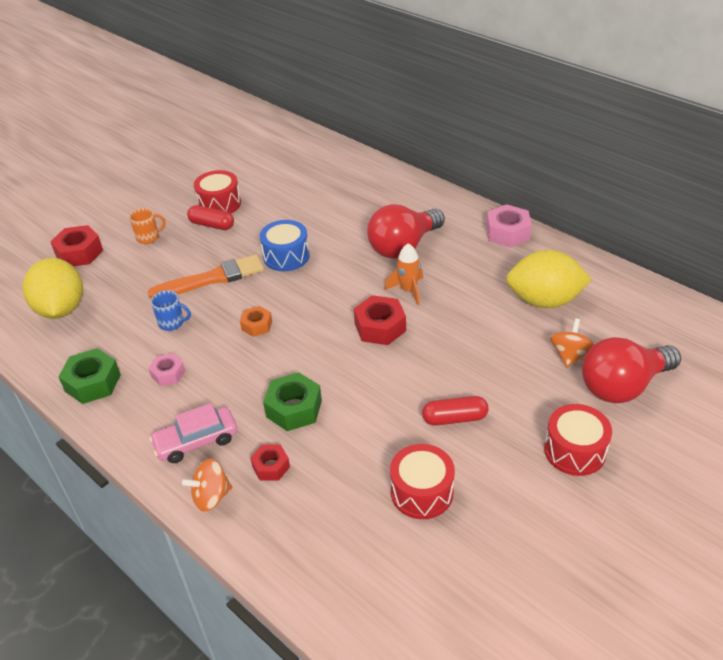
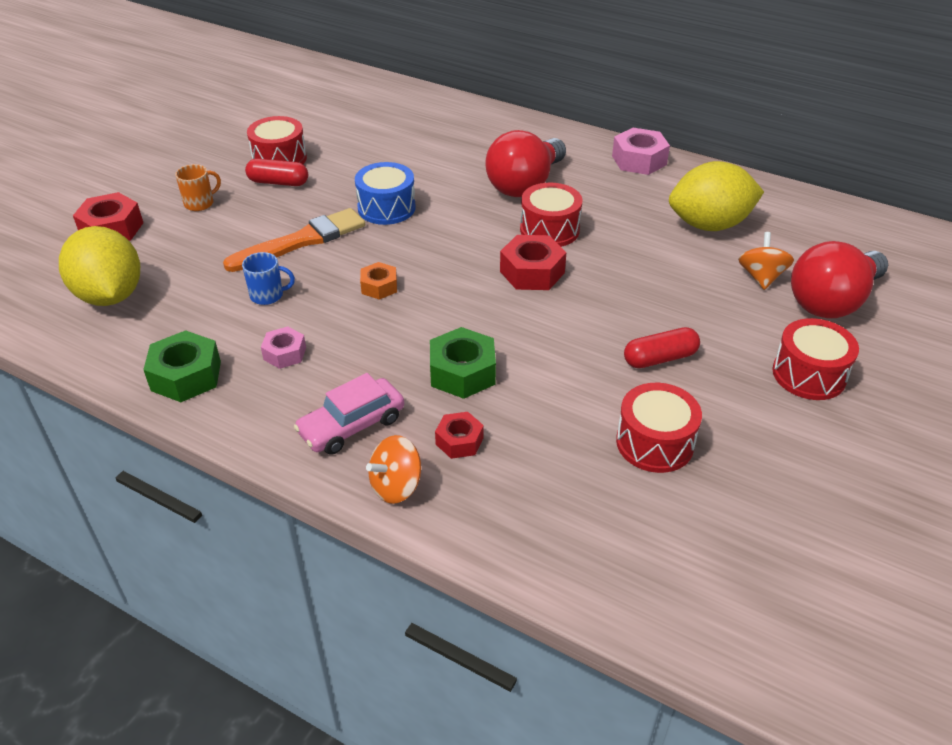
camera: 15 degrees left, 0 degrees up
orange rocket [385,243,423,305] -> red drum [520,183,583,247]

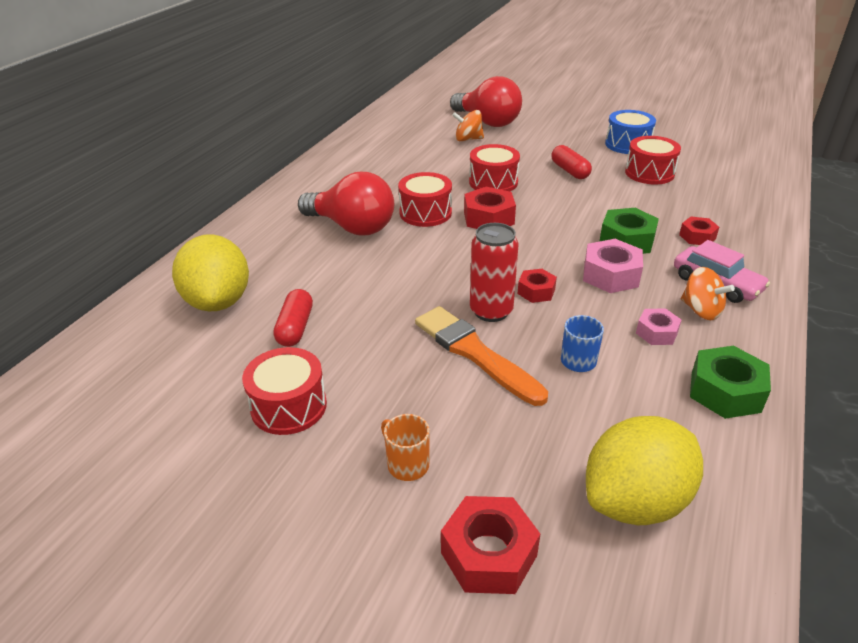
camera: 95 degrees left, 5 degrees down
red capsule [245,159,308,186] -> red capsule moved to [273,289,313,347]
blue drum [355,162,416,225] -> blue drum moved to [605,110,656,154]
orange nut [360,262,397,300] -> red nut [518,269,557,303]
orange spinning top [366,435,421,504] -> orange spinning top moved to [681,267,735,320]
pink nut [612,128,670,175] -> pink nut moved to [583,239,643,293]
yellow lemon [669,161,764,231] -> yellow lemon moved to [172,234,249,311]
red drum [772,318,859,400] -> red drum moved to [469,144,520,191]
none -> red can [470,223,519,322]

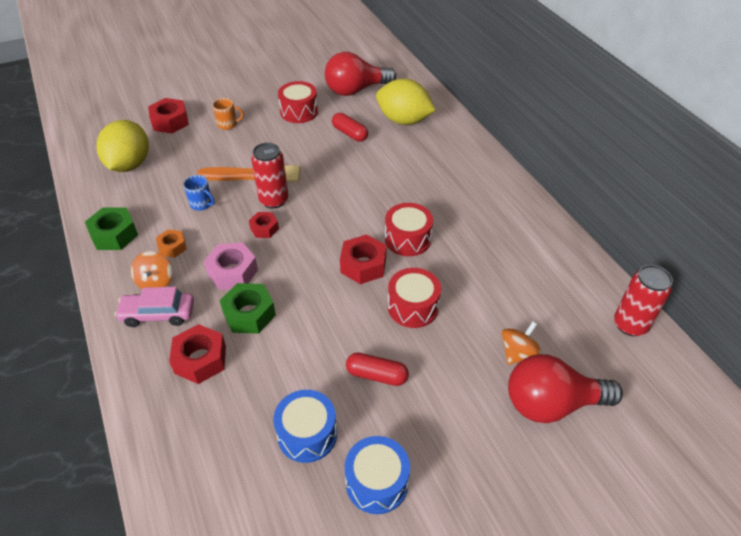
camera: 130 degrees right, 10 degrees up
red light bulb [298,172,394,236] -> red light bulb moved to [325,52,396,96]
red drum [625,136,681,185] -> blue drum [273,390,337,463]
pink nut [636,308,682,345] -> orange nut [156,229,187,258]
red nut [679,217,719,245] -> red nut [169,324,226,384], size x1.63
orange spinning top [681,267,735,320] -> orange spinning top turned 90 degrees counterclockwise [131,251,173,289]
none -> red can [614,265,673,336]

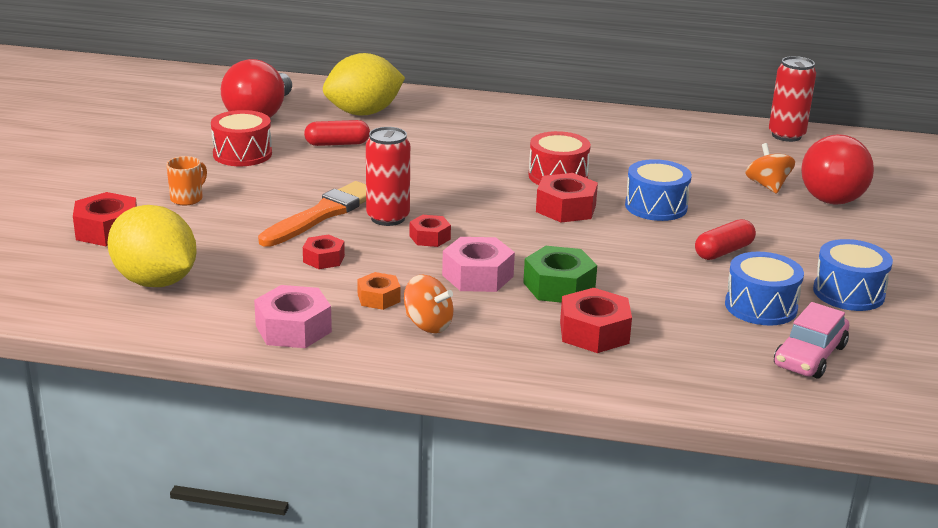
camera: 55 degrees left, 20 degrees down
green nut [85,207,138,250] -> pink nut [254,285,332,348]
pink car [115,287,194,327] -> pink car moved to [774,302,849,379]
blue mug [183,175,215,210] -> red nut [303,234,345,269]
red drum [388,268,441,328] -> blue drum [625,159,692,221]

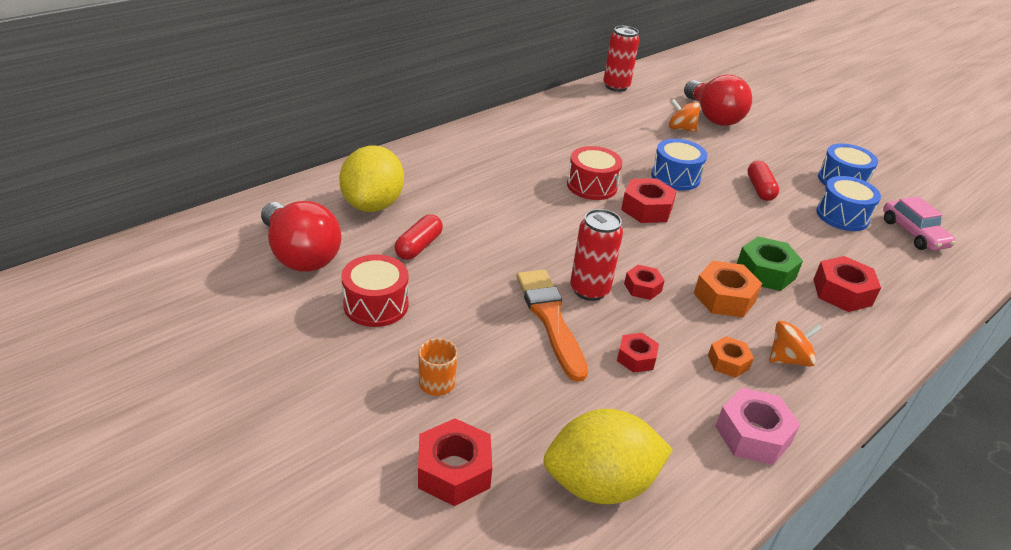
camera: 55 degrees left, 10 degrees up
pink nut [442,237,515,292] -> orange nut [694,261,762,317]

